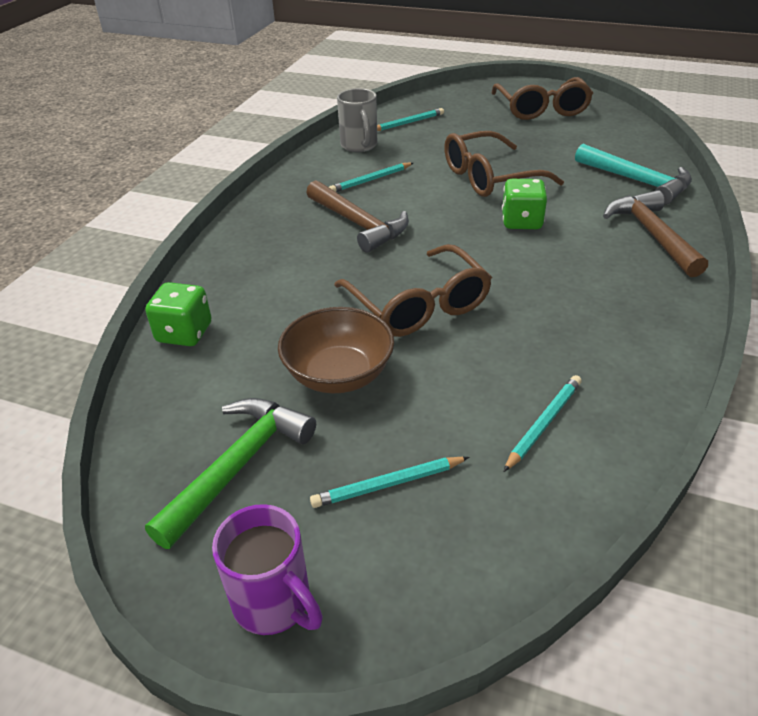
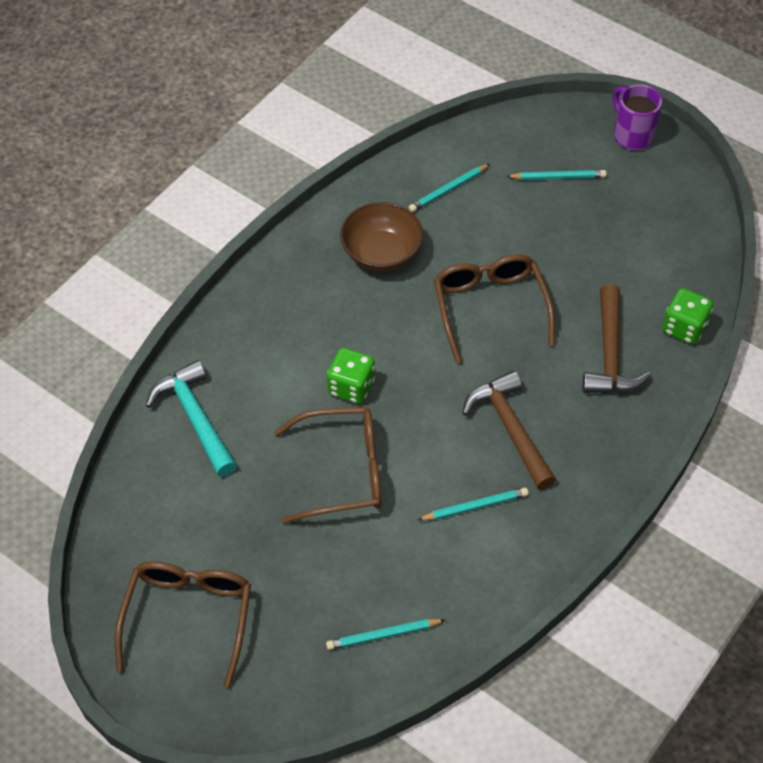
camera: 165 degrees left, 15 degrees up
green hammer [145,398,316,549] -> none
brown bowl [278,307,394,393] -> brown bowl moved to [340,202,423,272]
grey mug [337,88,377,152] -> none
brown hammer [603,190,708,277] -> brown hammer moved to [582,284,651,393]

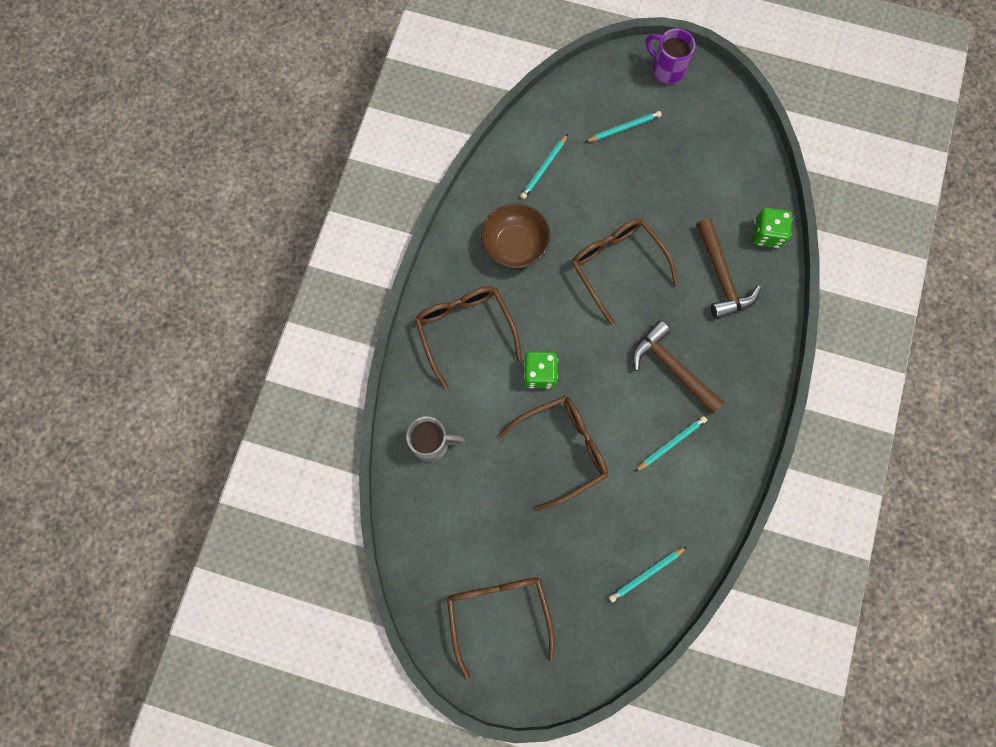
camera: 20 degrees left, 20 degrees up
turquoise hammer [146,360,237,476] -> grey mug [406,416,466,462]
none -> brown glasses [414,286,522,390]

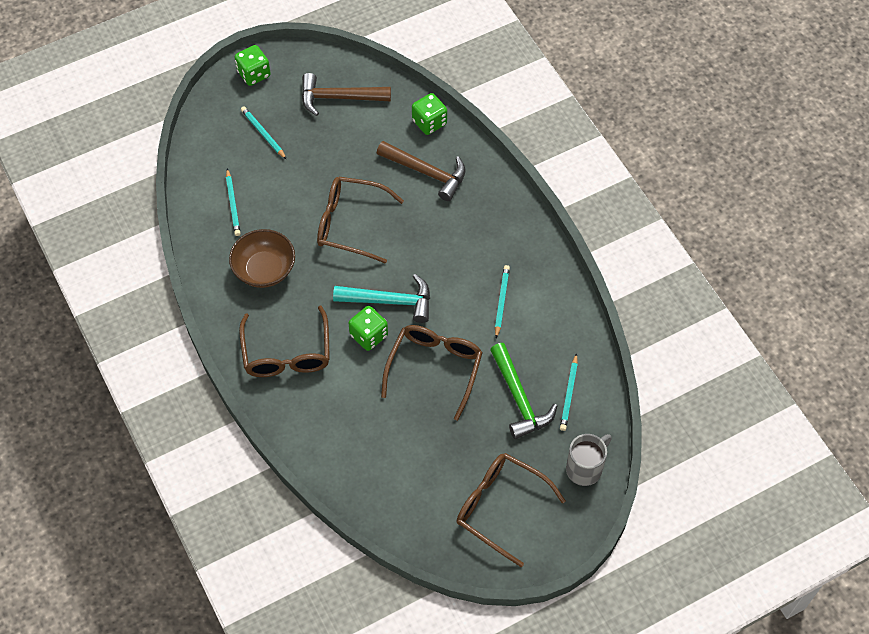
camera: 45 degrees left, 15 degrees down
grey mug [406,416,466,462] -> grey mug moved to [566,434,612,486]
brown glasses [414,286,522,390] -> brown glasses turned 120 degrees counterclockwise [239,306,330,377]
turquoise pencil [585,111,662,142] -> turquoise pencil turned 60 degrees counterclockwise [241,106,286,159]
brown hammer [632,321,725,414] -> brown hammer moved to [302,73,391,116]
purple mug [646,28,695,85] -> green dice [234,45,271,86]
none -> turquoise hammer [333,274,430,323]
none -> green hammer [490,343,557,439]

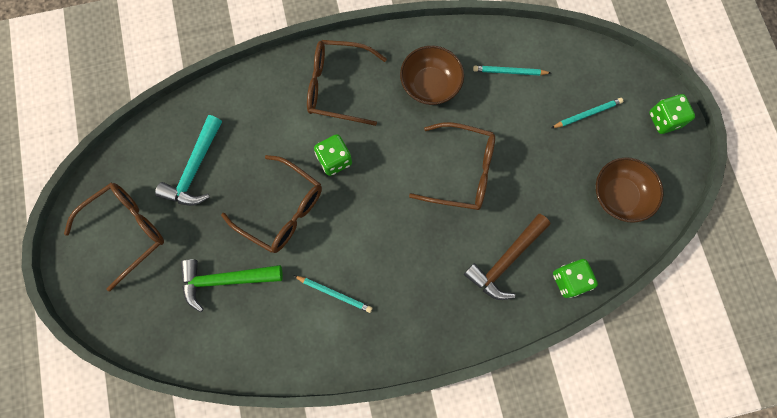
camera: 105 degrees right, 15 degrees up
brown hammer [302,73,391,116] -> brown bowl [596,157,664,223]
brown glasses [317,177,404,264] -> brown glasses turned 75 degrees clockwise [409,122,495,210]
turquoise hammer [333,274,430,323] -> turquoise hammer moved to [155,115,222,206]
turquoise pencil [560,353,578,431] -> none
grey mug [566,434,612,486] -> none

